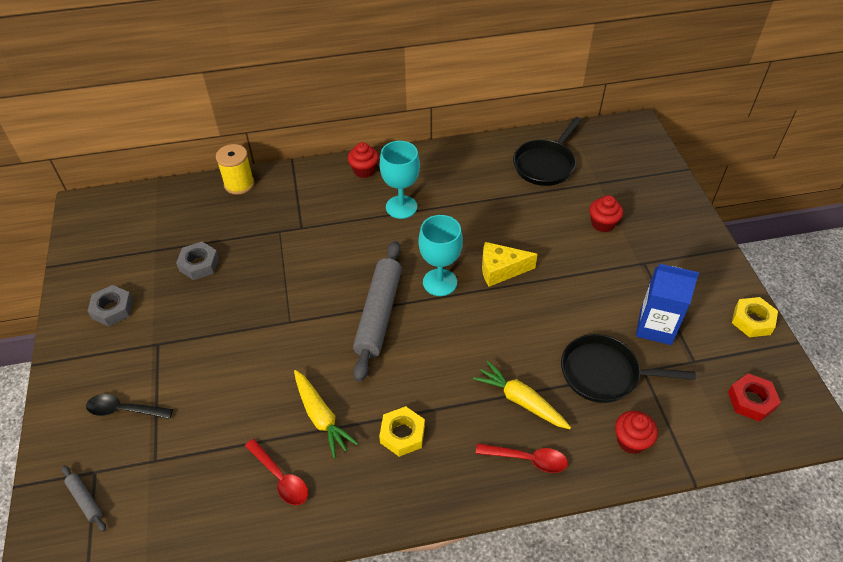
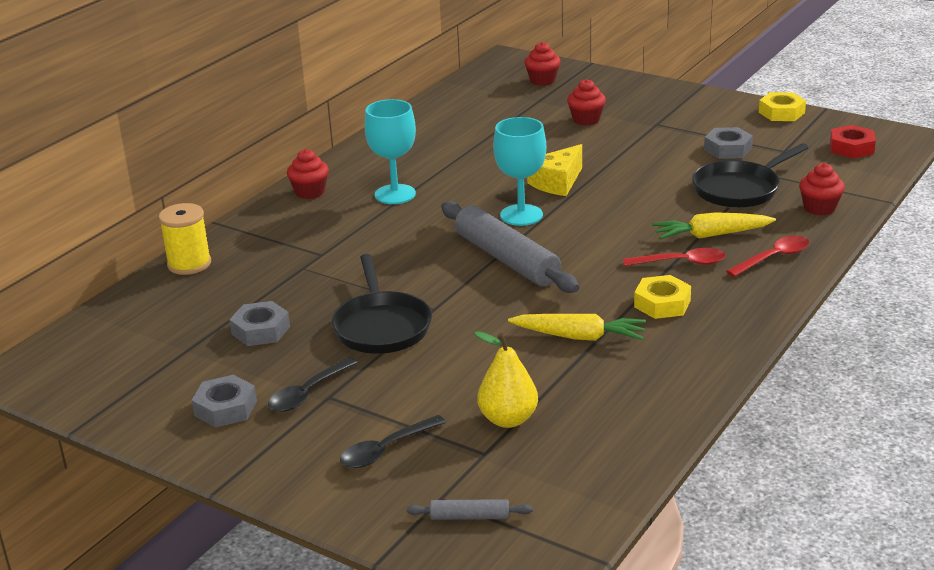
camera: 45 degrees left, 20 degrees down
red spoon [245,439,308,505] -> red spoon moved to [623,248,726,266]
black pan [513,117,581,186] -> black pan moved to [332,254,432,354]
blue carton [636,263,699,345] -> grey nut [704,127,753,159]
none -> black spoon [268,357,358,412]
none -> yellow pear [474,331,538,428]
none -> red cupcake [524,42,561,86]

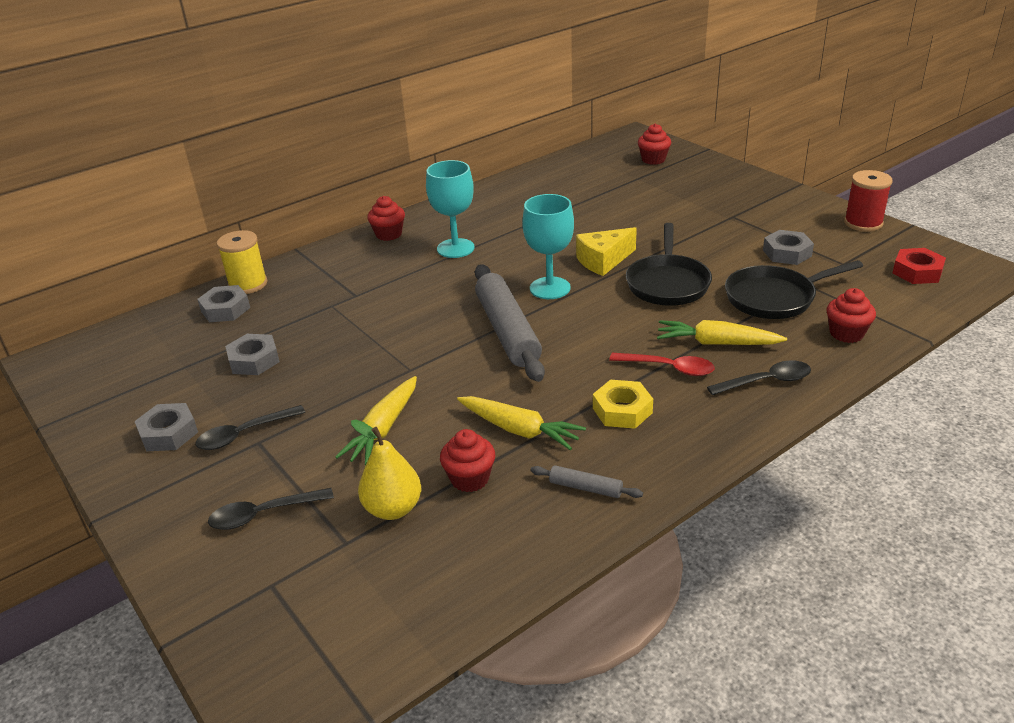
camera: 20 degrees right, 5 degrees up
black pan [332,254,432,354] -> black pan moved to [626,223,712,306]
grey rolling pin [407,499,533,520] -> grey rolling pin moved to [530,465,643,498]
red cupcake [567,79,606,126] -> red cupcake moved to [440,429,495,492]
red spoon [726,236,809,277] -> black spoon [707,361,811,395]
yellow nut [759,92,806,121] -> red spool [844,170,893,232]
none -> grey nut [197,285,250,322]
none -> yellow carrot [335,376,417,465]

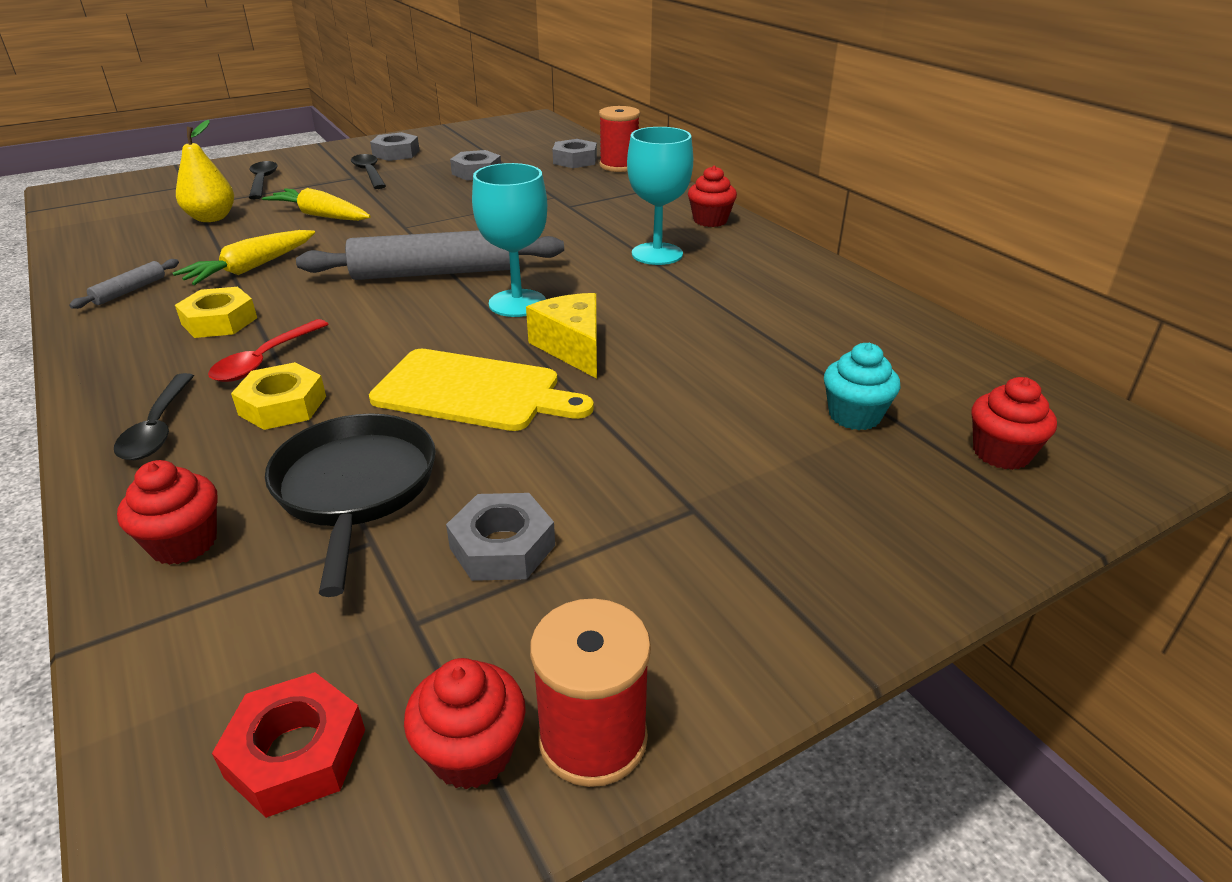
camera: 95 degrees right, 0 degrees up
yellow spool [217,230,267,294] -> red spool [599,106,640,172]
red cupcake [440,429,495,492] -> red cupcake moved to [404,658,526,789]
black pan [626,223,712,306] -> yellow cutting board [369,349,594,431]
yellow carrot [657,320,787,345] -> yellow nut [231,362,326,430]
none -> turquoise cupcake [824,343,900,430]

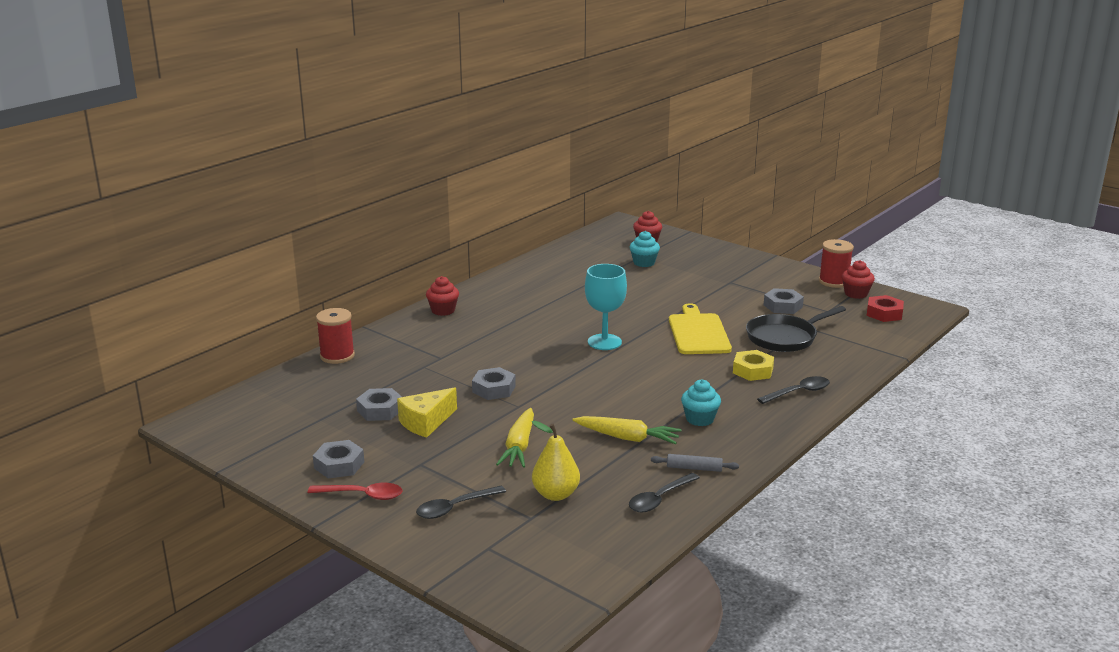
camera: 110 degrees left, 10 degrees down
red cupcake [117,460,217,565] -> none
yellow nut [175,287,257,338] -> turquoise cupcake [681,379,721,426]
red spoon [208,319,328,382] -> red spoon moved to [308,483,402,500]
grey rolling pin [296,230,564,280] -> none
black spoon [351,154,386,189] -> black spoon moved to [629,473,700,513]
yellow cheese [526,293,597,379] -> yellow cheese moved to [397,388,457,437]
grey nut [552,139,597,168] -> grey nut moved to [472,367,516,400]
turquoise goblet [627,127,693,265] -> none

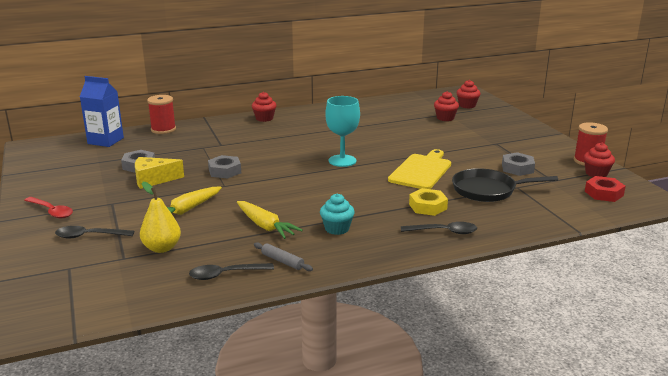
camera: 30 degrees right, 0 degrees up
grey nut [313,440,364,478] -> none
turquoise cupcake [630,231,660,267] -> red cupcake [434,91,459,121]
none -> blue carton [80,76,124,147]

